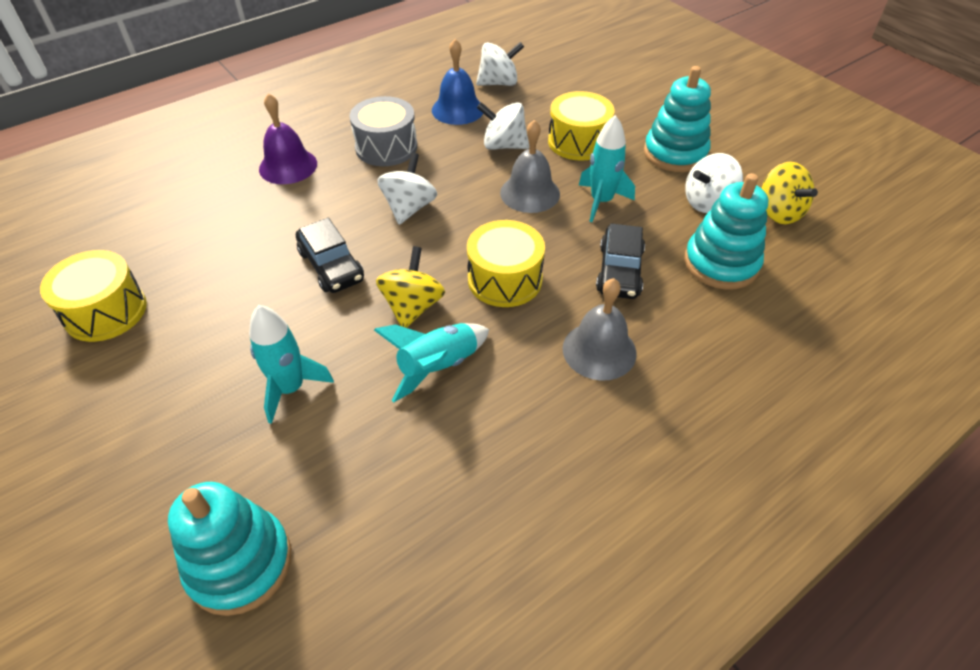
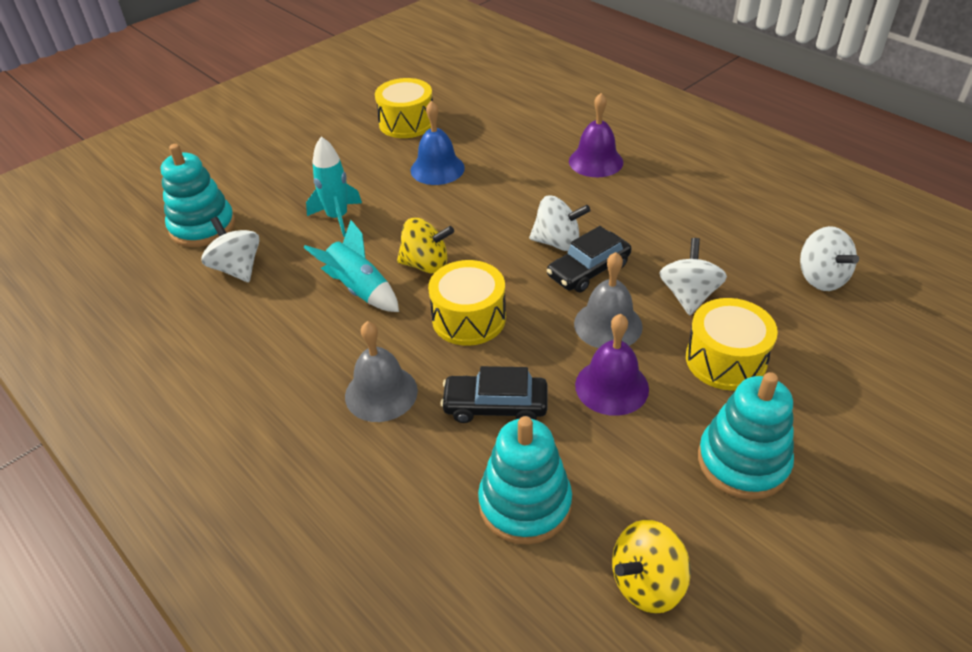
camera: 85 degrees right, 5 degrees down
black car [296,218,364,293] -> black car moved to [547,226,632,292]
grey drum [350,96,417,166] -> none
blue bell [432,39,483,125] -> blue bell moved to [410,101,465,185]
turquoise rocket [579,115,635,222] -> purple bell [575,314,649,416]
white spinning top [685,153,743,213] -> white spinning top moved to [201,217,260,282]

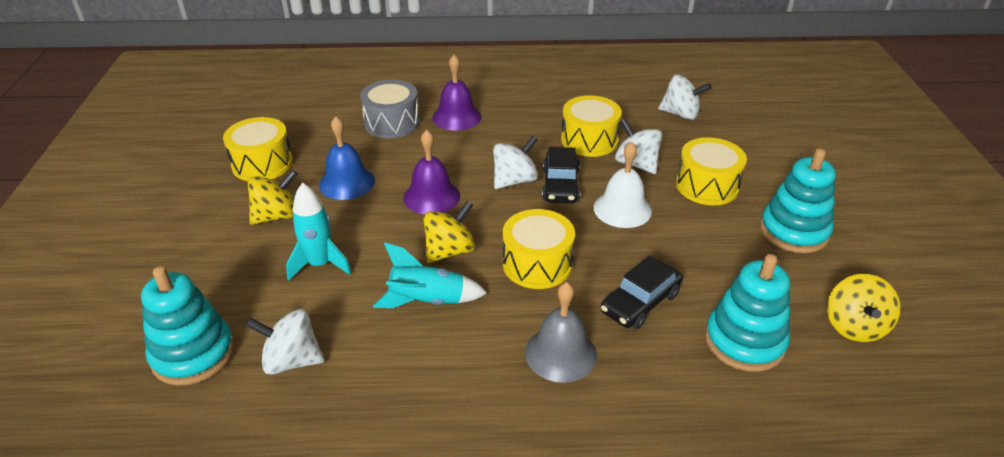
camera: 50 degrees left, 5 degrees down
grey bell [574,252,643,348] -> white bell [594,141,652,228]
purple bell [575,314,649,416] -> purple bell moved to [403,130,460,214]
none -> yellow spinning top [248,170,297,225]
none -> grey drum [360,80,420,138]
none -> yellow drum [561,95,622,157]

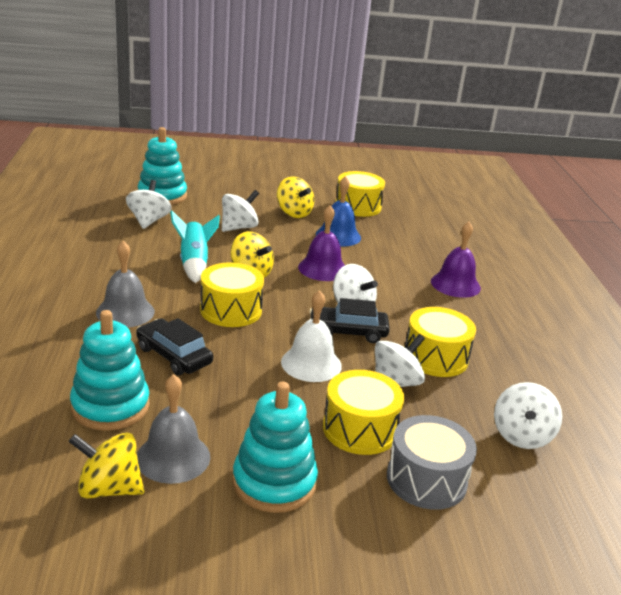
camera: 85 degrees right, 10 degrees down
turquoise rocket [286,183,351,280] -> white spinning top [222,190,259,232]
grey drum [360,80,420,138] -> grey drum moved to [387,415,477,510]
none -> grey bell [137,374,210,484]

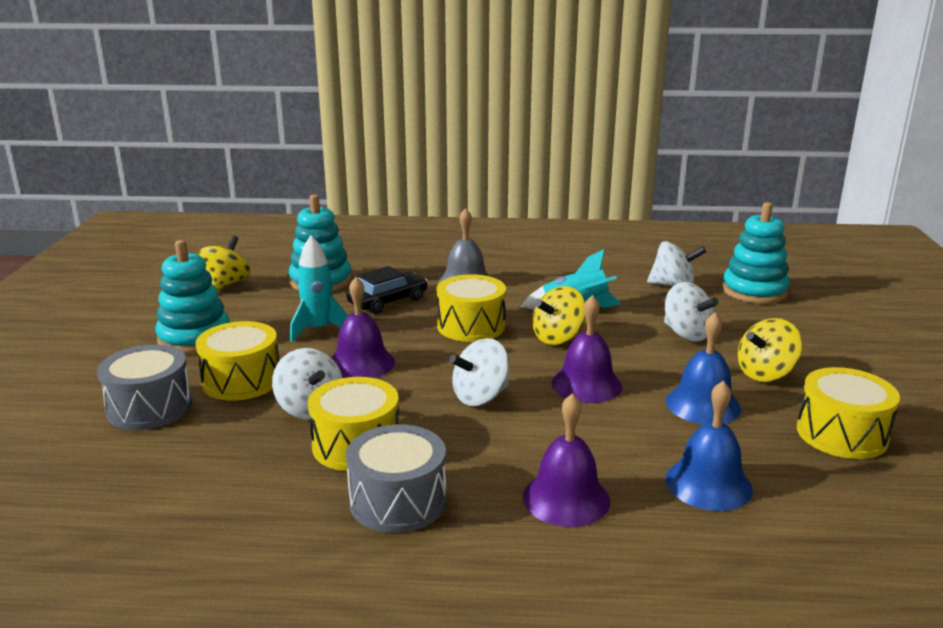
camera: 100 degrees right, 5 degrees down
grey bell [137,374,210,484] -> none
white bell [281,290,342,382] -> purple bell [331,277,395,378]
black car [309,298,390,343] -> none
white spinning top [494,382,562,449] -> none
none -> turquoise rocket [290,235,348,342]
none -> grey drum [346,424,447,533]
none -> blue bell [665,381,753,511]

